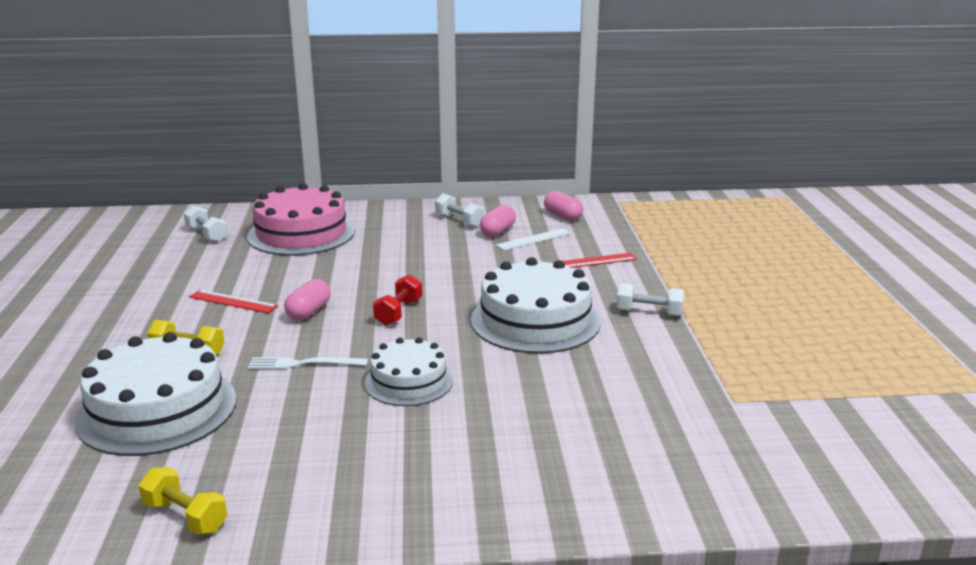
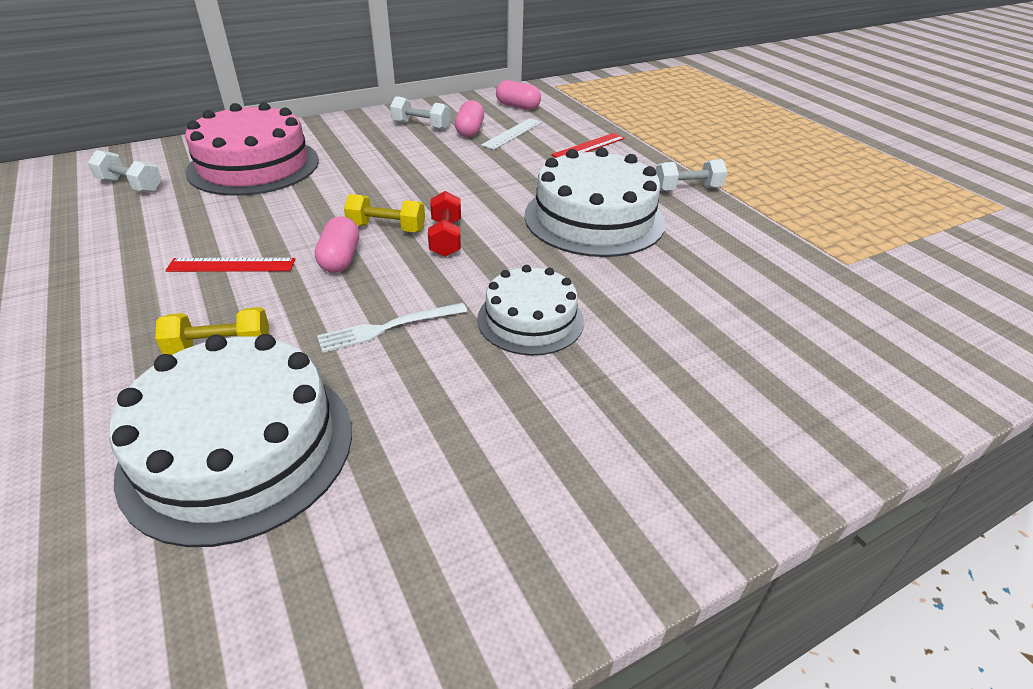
camera: 25 degrees left, 15 degrees up
yellow dumbbell [138,467,227,535] -> yellow dumbbell moved to [344,194,425,232]

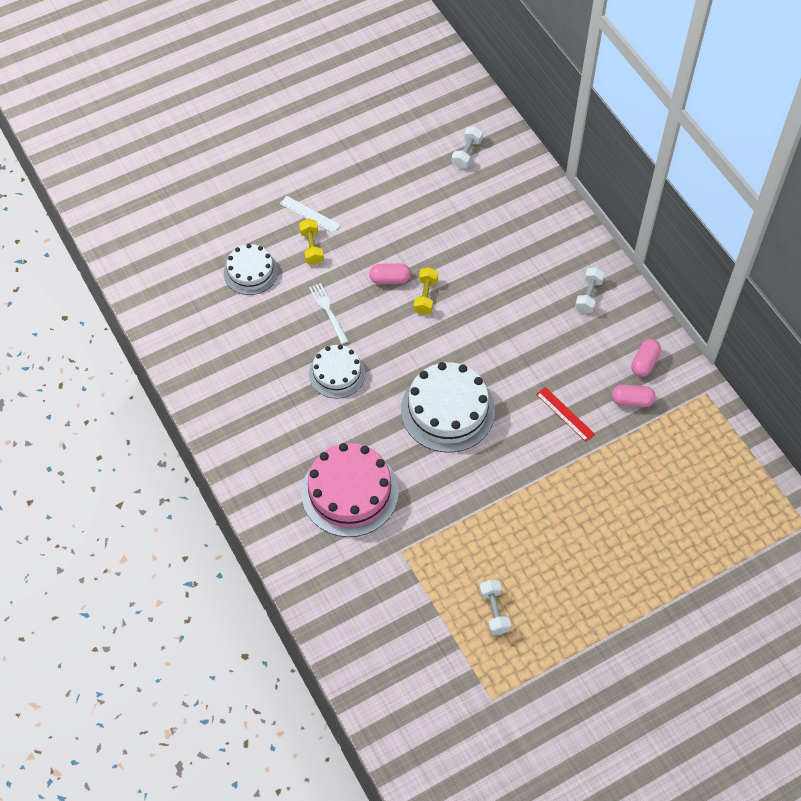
camera: 90 degrees right, 20 degrees up
white cake [109,334,352,547] -> white cake [224,244,278,295], size x0.61
red ruler [165,258,295,272] -> none
pink cake [185,102,319,196] -> pink cake moved to [301,443,399,537]
red dumbbell [428,191,461,257] -> none
pink capsule [455,100,484,137] -> pink capsule moved to [612,385,656,407]
white ruler [481,118,542,150] -> white ruler moved to [280,196,340,234]
white dumbbell [656,159,727,191] -> white dumbbell moved to [479,580,511,635]

